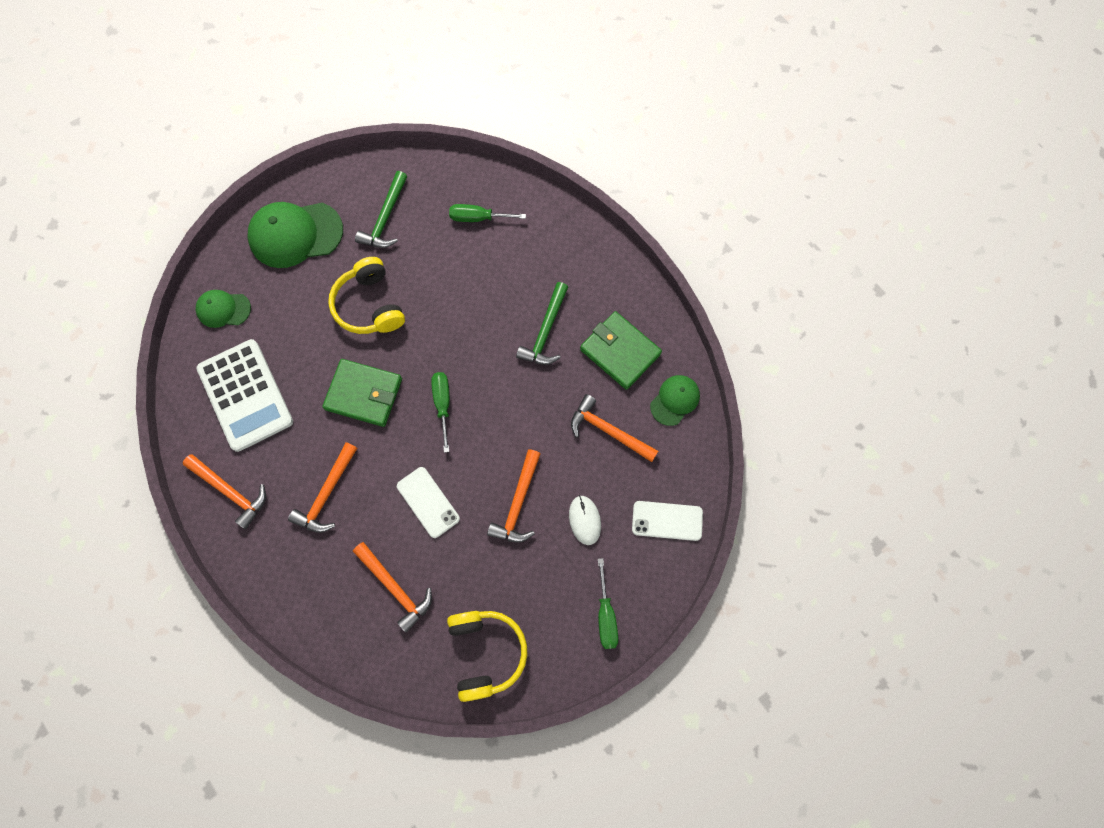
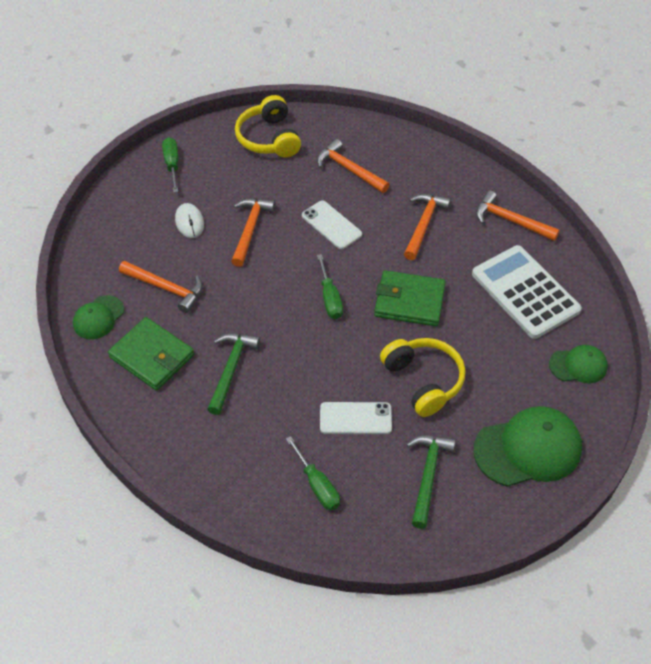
camera: 175 degrees right, 20 degrees down
green screwdriver [449,204,526,222] -> green screwdriver turned 60 degrees clockwise [286,436,340,510]
white phone [632,501,703,541] -> white phone moved to [320,402,392,434]

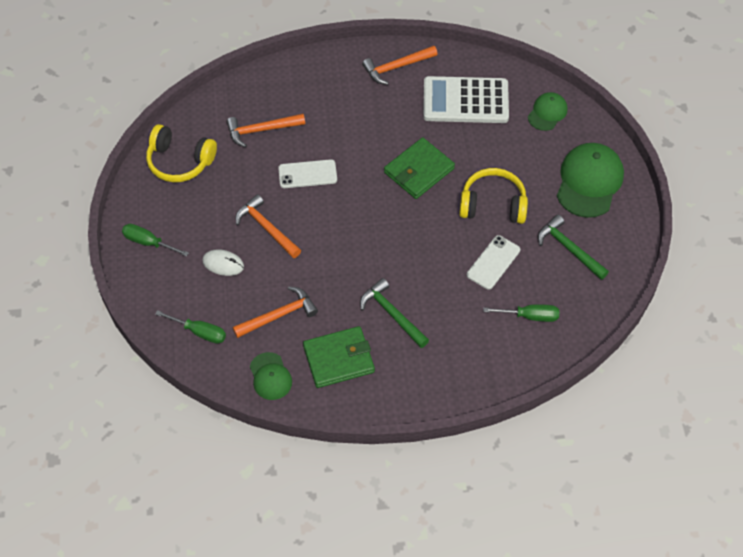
camera: 55 degrees left, 5 degrees up
green screwdriver [317,254,343,319] -> green screwdriver moved to [155,310,226,344]
orange hammer [404,194,451,260] -> none

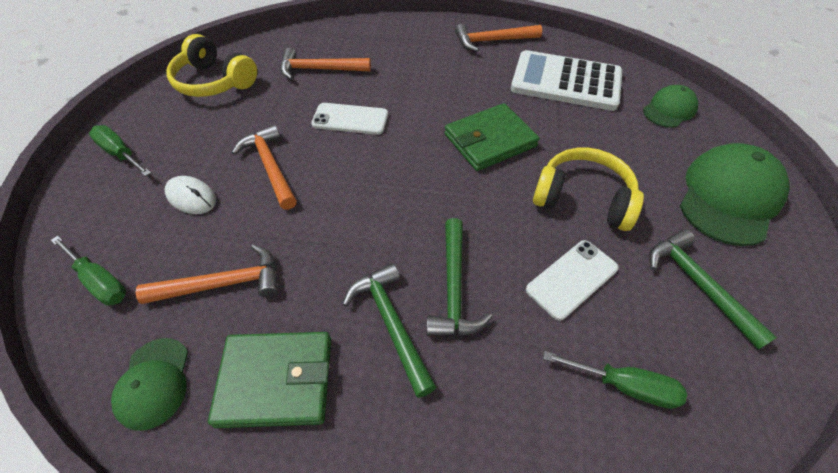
camera: 15 degrees right, 5 degrees down
none -> green hammer [426,218,493,336]

